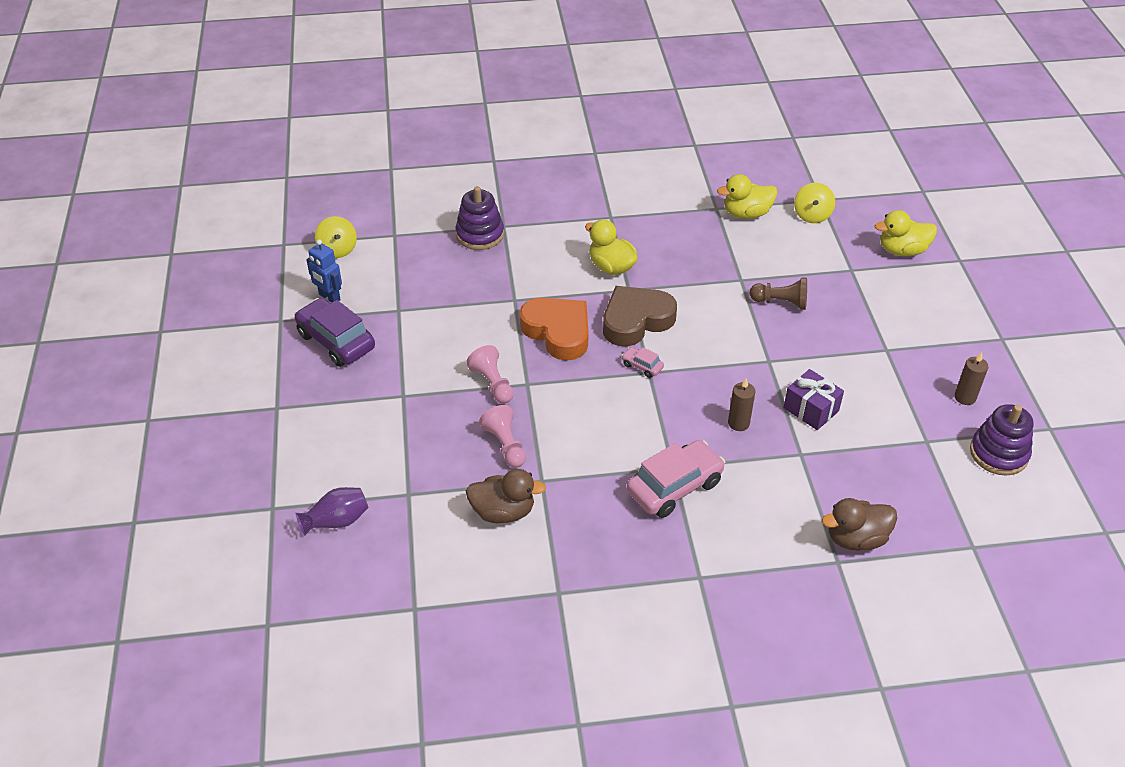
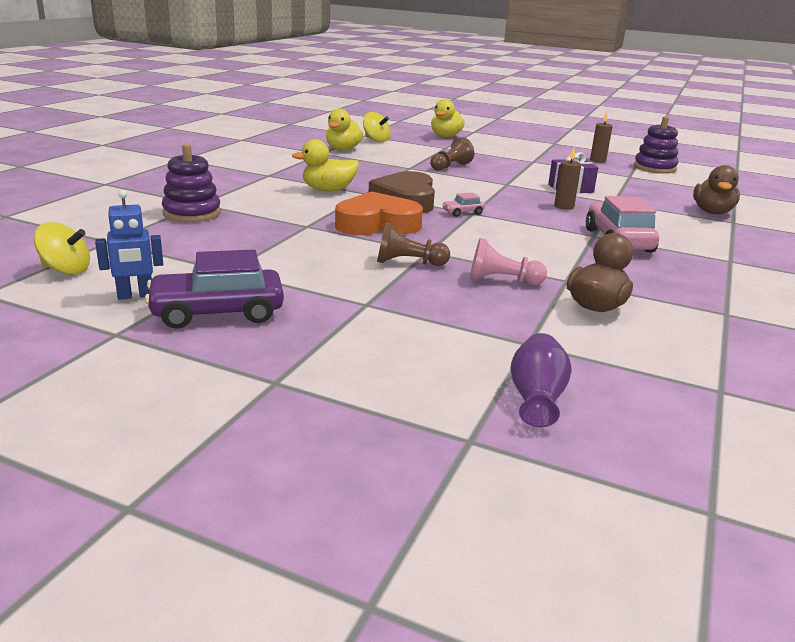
camera: 60 degrees left, 20 degrees down
pink pawn [466,345,514,404] -> brown pawn [377,222,450,266]

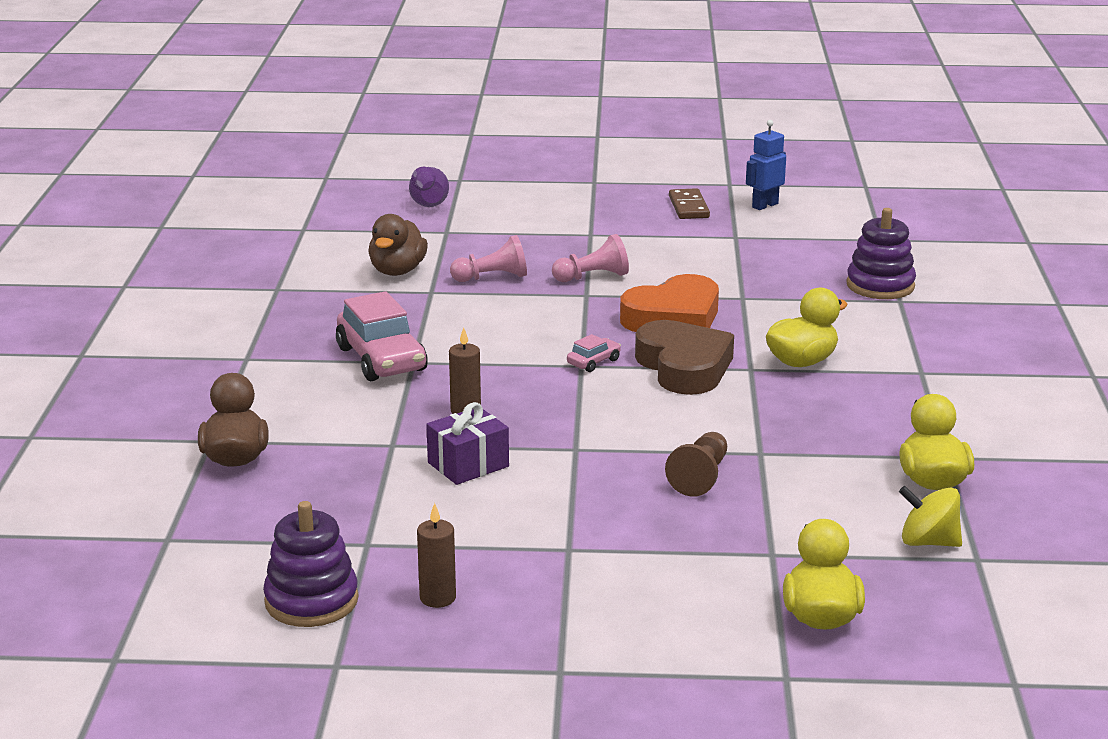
camera: 160 degrees right, 0 degrees up
yellow spinning top [34,222,90,275] -> none
purple car [145,249,284,329] -> brown domino [669,188,710,219]
brown pawn [377,222,450,266] -> pink pawn [552,234,629,282]

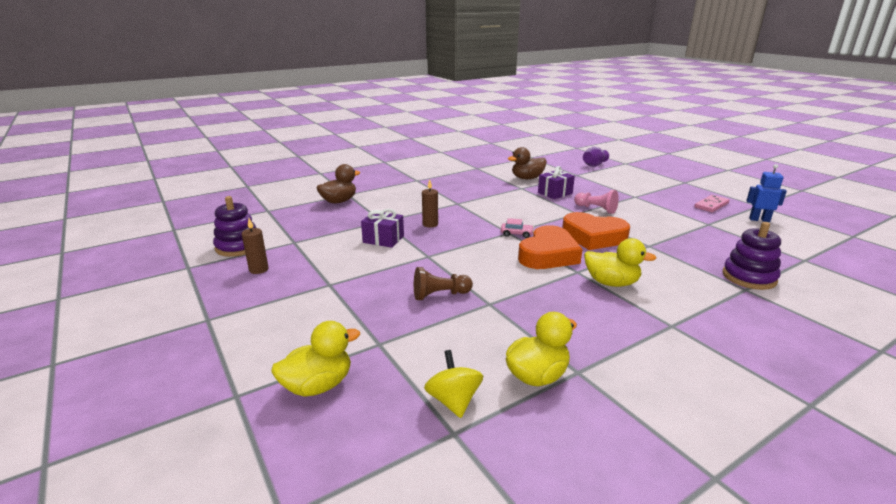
camera: 55 degrees right, 0 degrees up
pink car [336,291,428,381] -> none
pink pawn [450,235,527,282] -> purple gift [538,166,575,199]
brown heart [635,320,734,395] -> orange heart [518,225,582,269]
brown domino [669,188,710,219] -> pink domino [694,195,729,212]

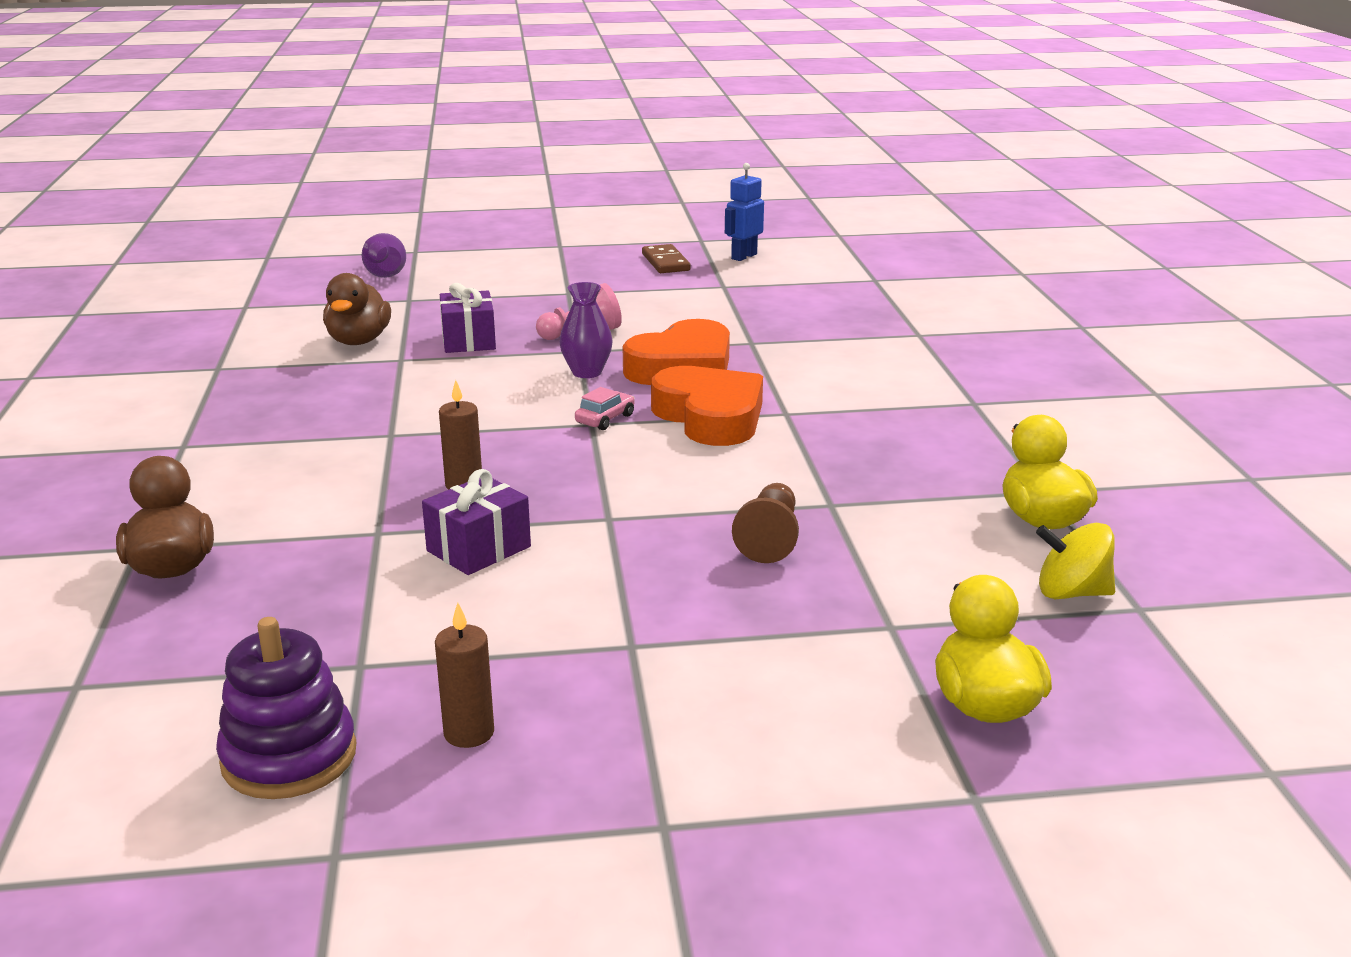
camera: 65 degrees left, 0 degrees up
yellow duck [584,238,656,287] -> none
pink domino [694,195,729,212] -> brown domino [642,244,691,273]
purple stacking toy [723,222,781,290] -> none
none -> purple vase [559,282,613,378]

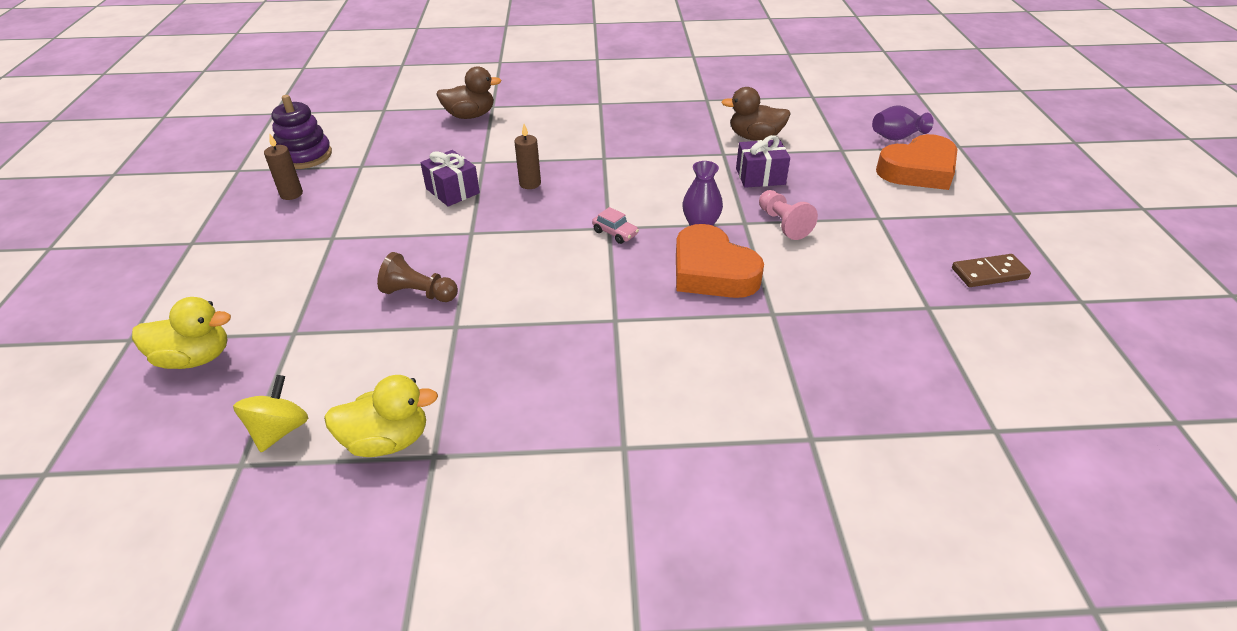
camera: 95 degrees right, 15 degrees up
orange heart [651,366,763,446] -> orange heart moved to [876,134,957,190]
blue robot [725,163,764,261] -> none

